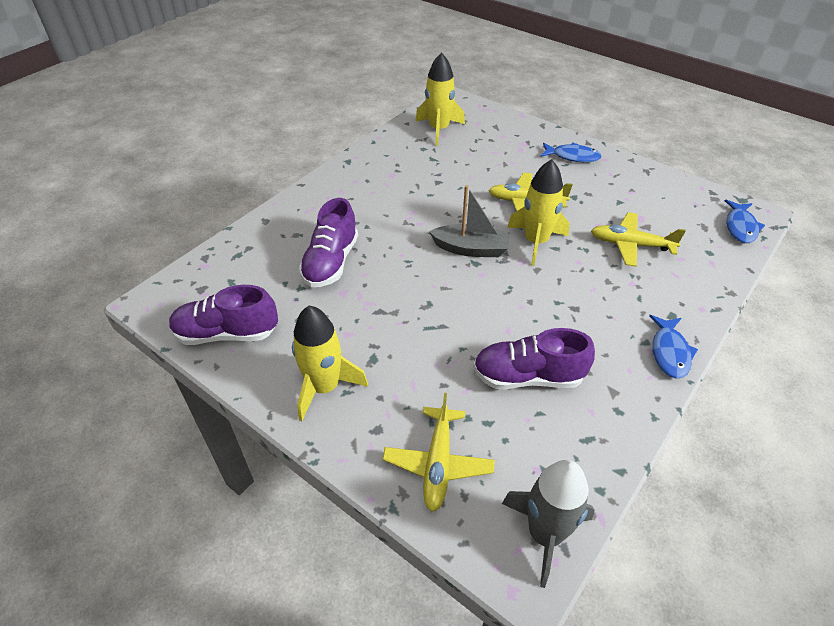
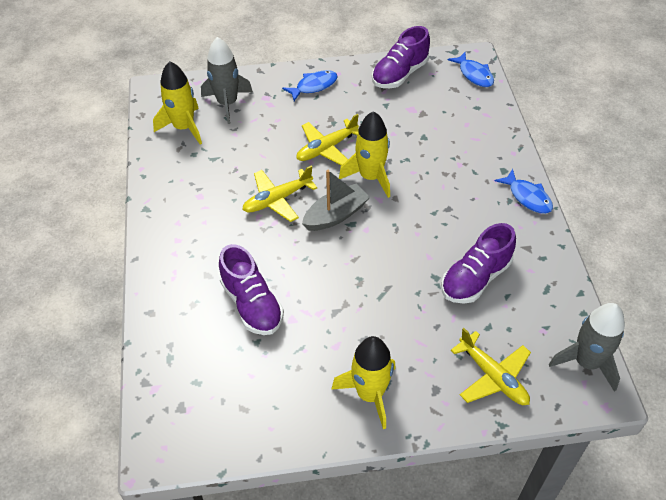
camera: 45 degrees left, 5 degrees up
purple shoe [169,285,278,345] -> purple shoe moved to [372,26,430,88]
yellow plane [591,212,686,267] -> yellow plane moved to [242,166,317,222]
none -> grey rocket [201,37,253,124]

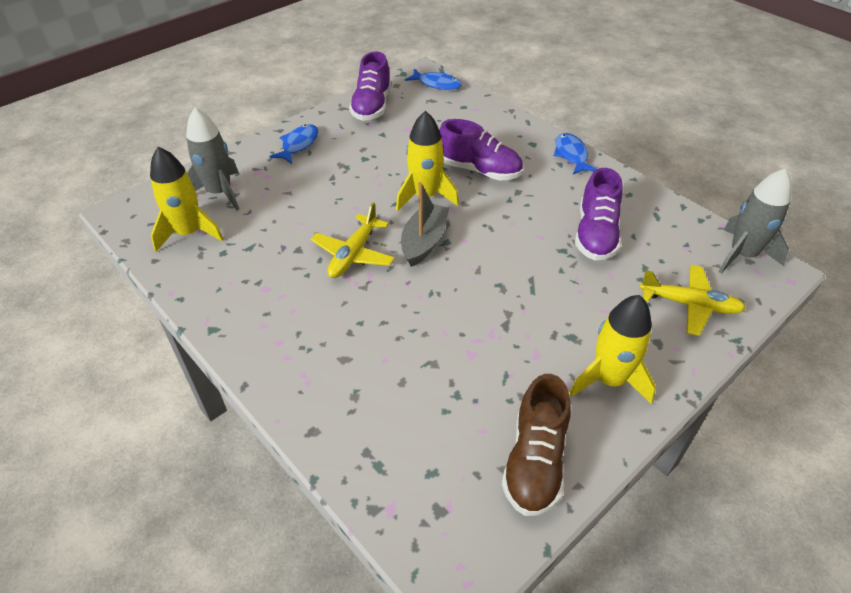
camera: 35 degrees left, 5 degrees down
purple shoe [219,244,284,335] -> purple shoe moved to [439,119,523,180]
yellow plane [296,114,359,166] -> none
blue fish [495,169,553,214] -> blue fish turned 120 degrees counterclockwise [554,133,597,174]
none -> brown shoe [502,374,571,516]

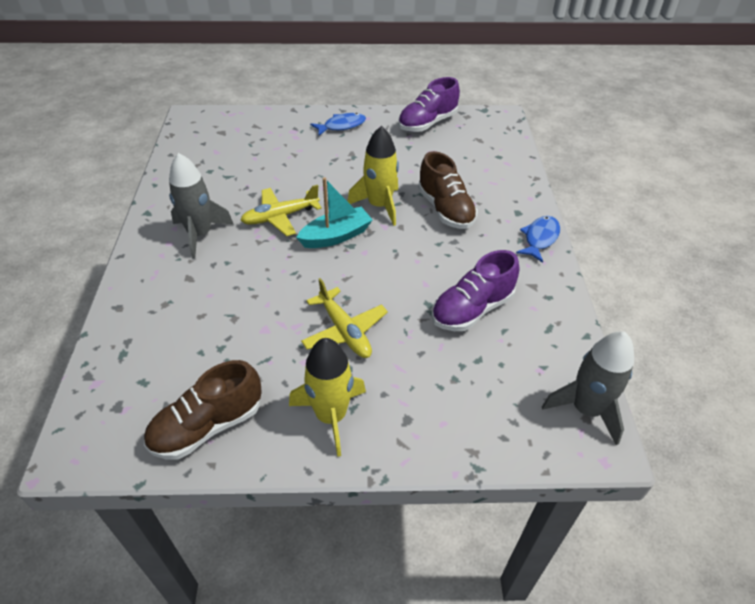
camera: 40 degrees right, 0 degrees up
yellow rocket [150,147,224,252] -> none
grey rocket [186,107,239,210] -> grey rocket moved to [169,153,233,259]
grey boat [401,182,449,267] -> turquoise boat [296,177,373,248]
blue fish [405,69,462,90] -> none
purple shoe [439,119,523,180] -> brown shoe [418,151,478,229]
yellow plane [639,265,746,336] -> yellow plane moved to [301,278,388,358]

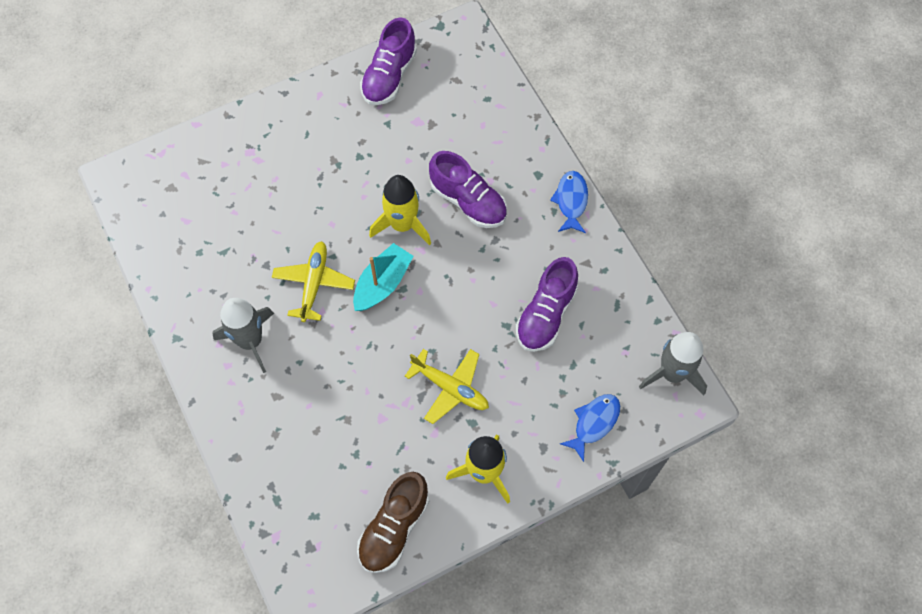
camera: 25 degrees left, 20 degrees up
yellow plane [240,185,322,236] -> yellow plane turned 150 degrees clockwise [272,241,355,322]
blue fish [310,113,366,136] -> blue fish moved to [560,394,620,462]
brown shoe [418,151,478,229] -> purple shoe [429,151,507,228]

